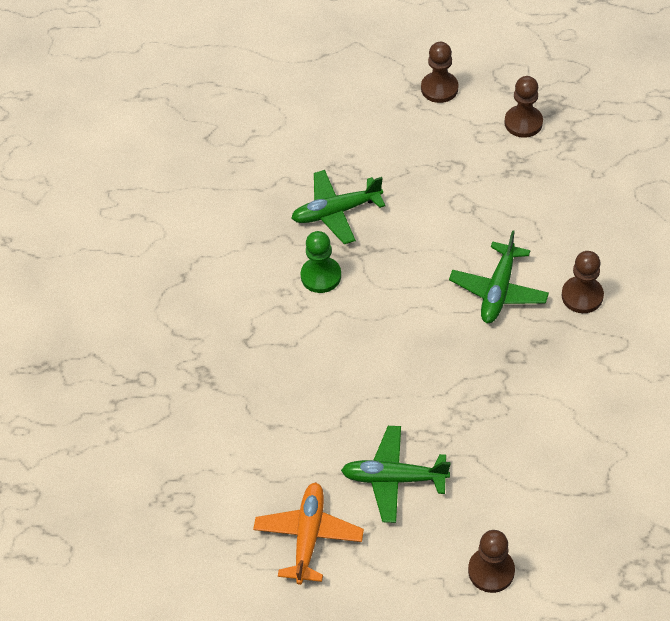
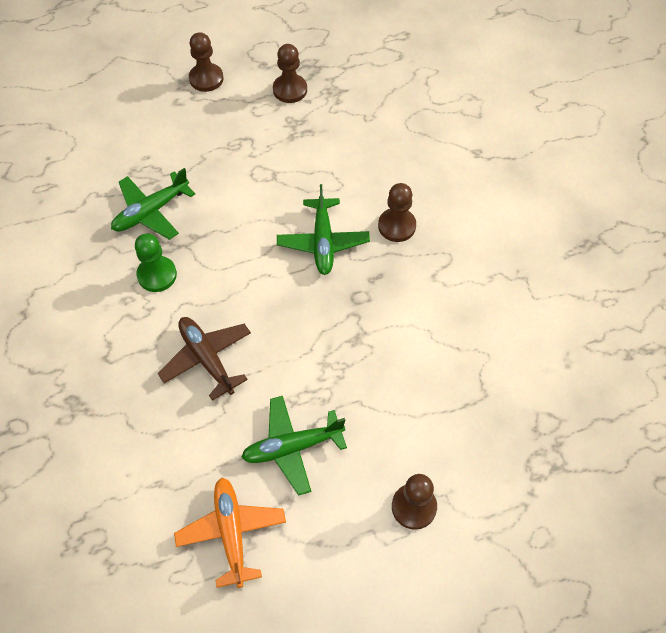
camera: 25 degrees left, 5 degrees up
none -> brown plane [158,317,251,401]

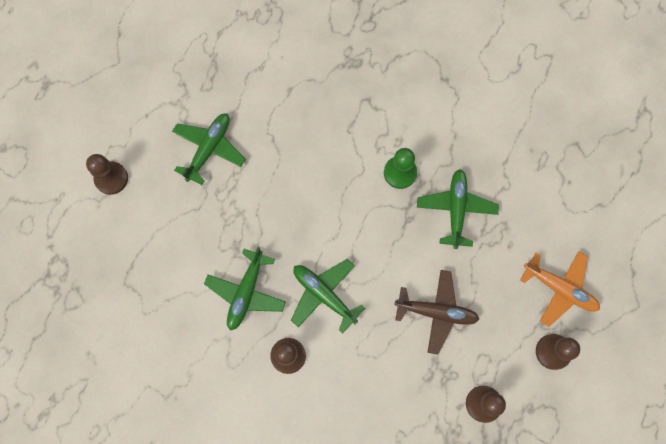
camera: 135 degrees right, 15 degrees up
brown plane [158,317,251,401] -> brown plane moved to [394,270,479,355]
orange plane [174,477,286,588] -> orange plane moved to [520,251,600,327]
none -> green plane [204,247,286,331]

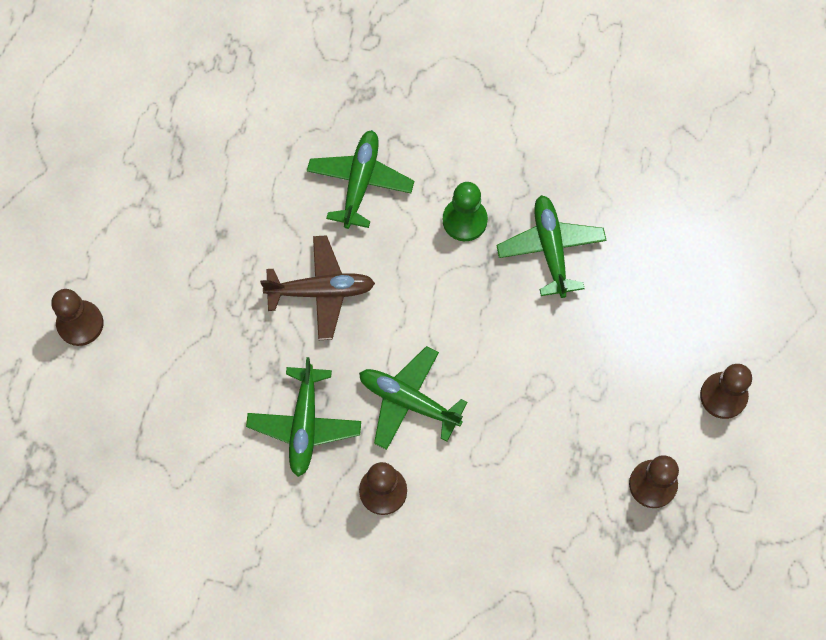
camera: 15 degrees left, 5 degrees down
green plane [172,113,246,185] -> green plane moved to [307,130,414,229]
brown plane [394,270,479,355] -> brown plane moved to [260,235,375,340]
orange plane [520,251,600,327] -> none

